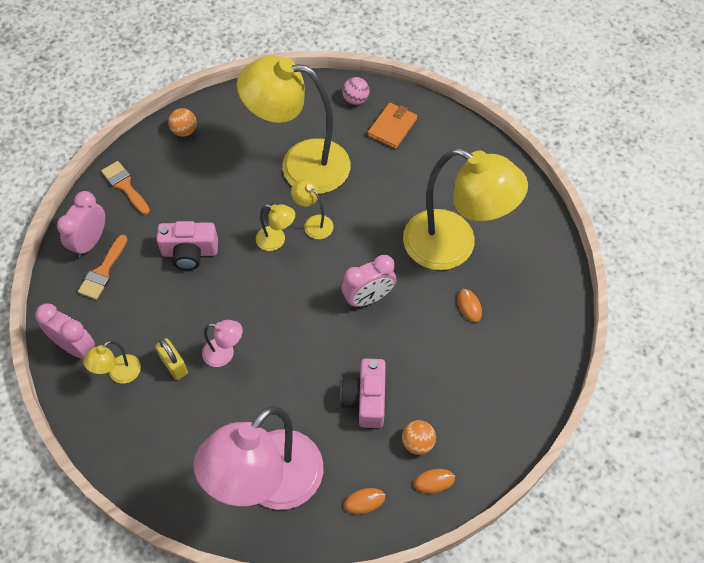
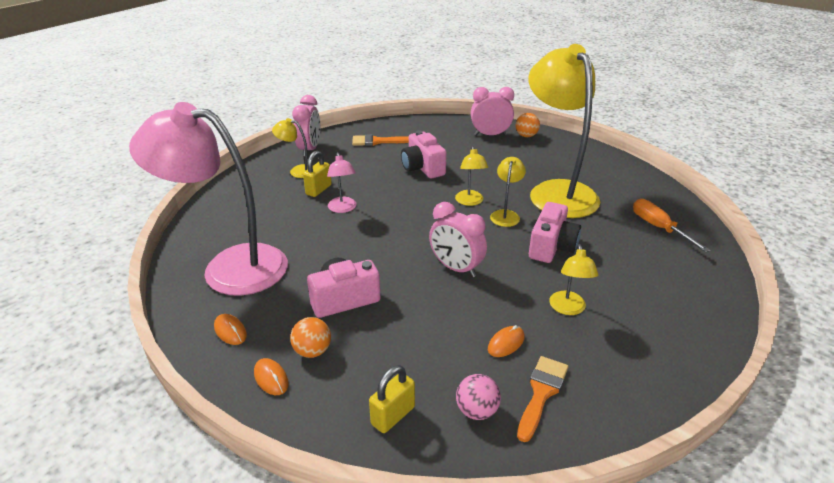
camera: 65 degrees right, 25 degrees down
pink clock [57,191,105,258] -> pink clock moved to [471,87,514,135]
orange brush [101,161,150,215] -> orange brush moved to [517,356,568,442]
pink ball [342,77,370,105] -> pink ball moved to [456,374,501,420]
orange wallet [368,103,417,149] -> orange screwdriver [633,199,710,252]
yellow lamp [403,148,528,270] -> yellow lamp [549,244,599,315], size x0.41
none -> yellow padlock [369,365,415,433]
none -> pink camera [529,202,581,263]

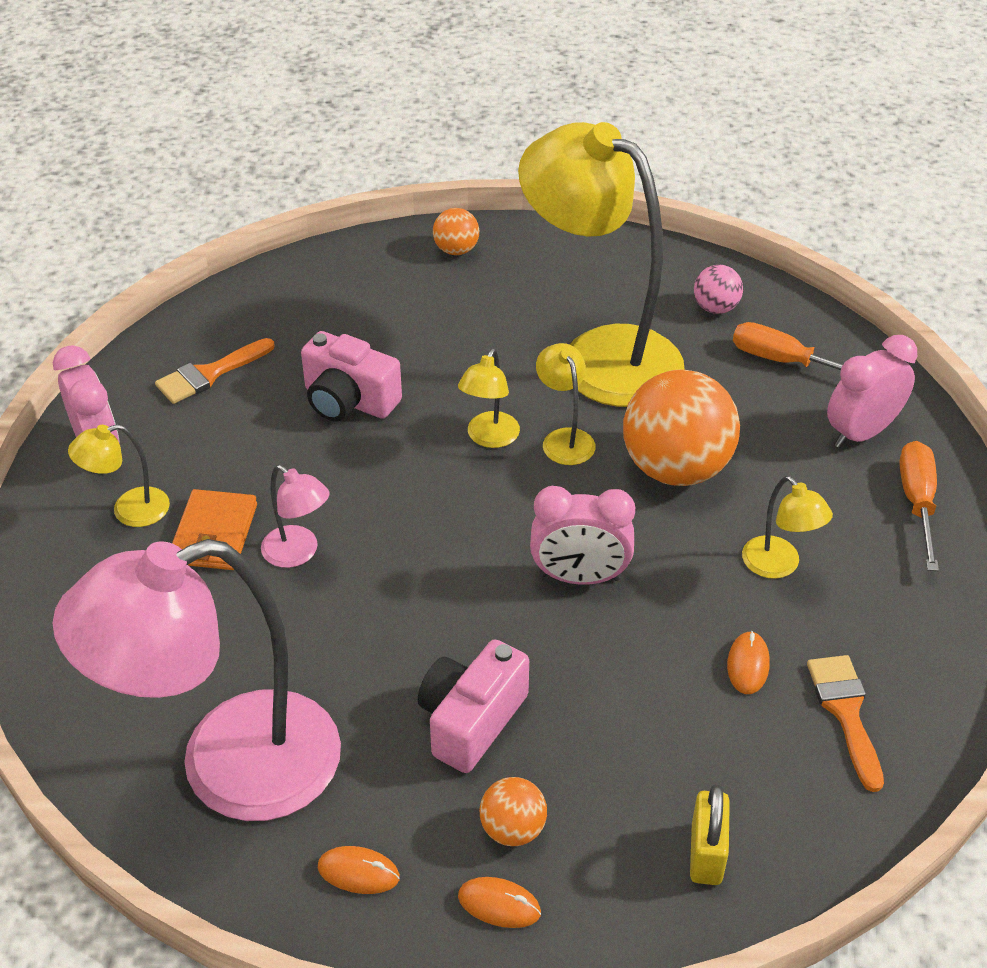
camera: 35 degrees left, 10 degrees up
yellow padlock [303,151,332,197] -> orange wallet [172,489,257,570]
yellow lamp [455,146,488,206] -> yellow lamp turned 60 degrees clockwise [458,349,520,448]
pink ball [456,374,501,420] -> pink ball moved to [694,265,743,314]
pink clock [471,87,514,135] -> pink clock moved to [827,335,917,448]
pink camera [529,202,581,263] -> orange ball [623,370,740,486]
none -> orange screwdriver [899,441,939,571]

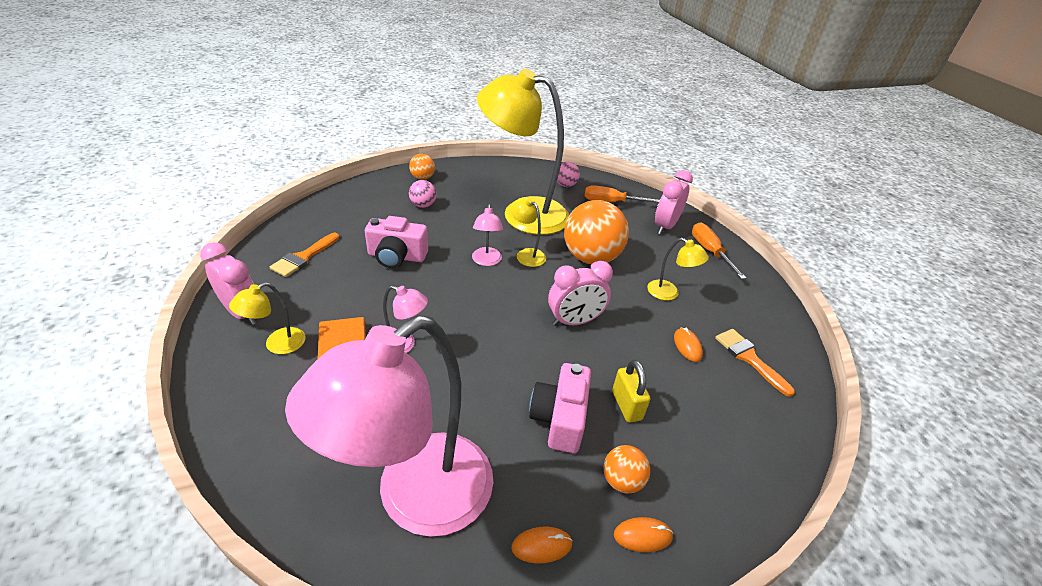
camera: 25 degrees left, 5 degrees down
yellow lamp [458,349,520,448] -> pink lamp [472,204,503,266]
yellow padlock [690,785,730,885] -> yellow padlock moved to [612,360,650,422]
none -> pink ball [409,180,437,208]

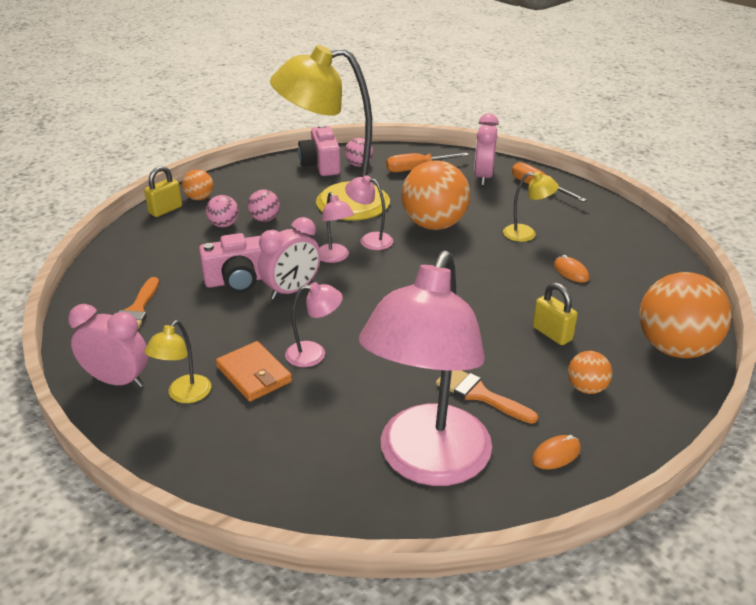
camera: 20 degrees left, 5 degrees down
yellow lamp [510,197,546,267] -> pink lamp [345,175,393,250]
pink camera [529,363,591,453] -> pink camera moved to [298,124,341,176]
pink clock [548,261,613,326] -> pink clock moved to [258,217,321,300]
orange mouse [614,517,673,552] -> none
orange brush [715,329,795,397] -> orange brush moved to [436,371,538,424]
none -> yellow padlock [144,166,182,217]
none -> pink ball [248,190,280,222]
none -> orange ball [639,272,732,358]

